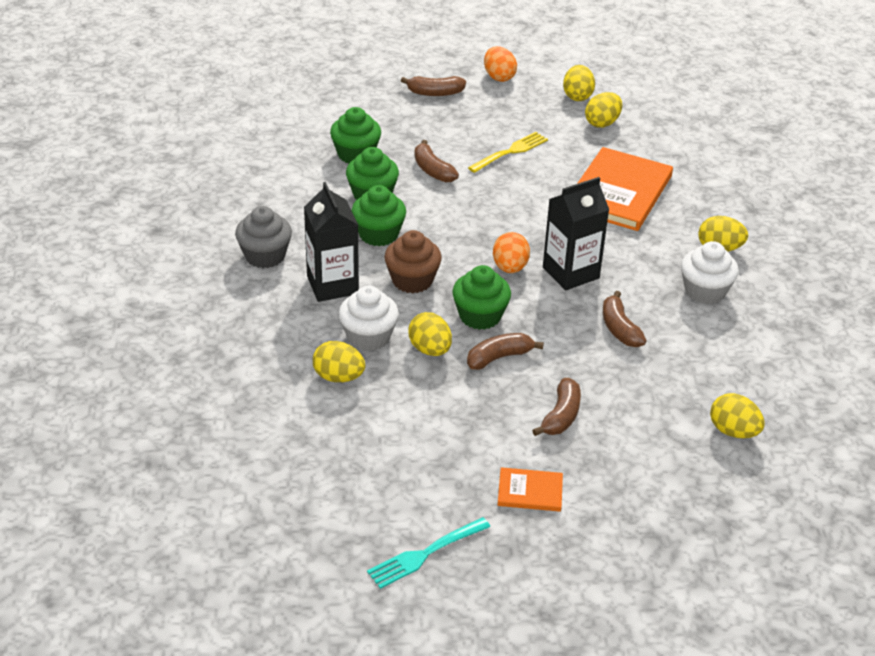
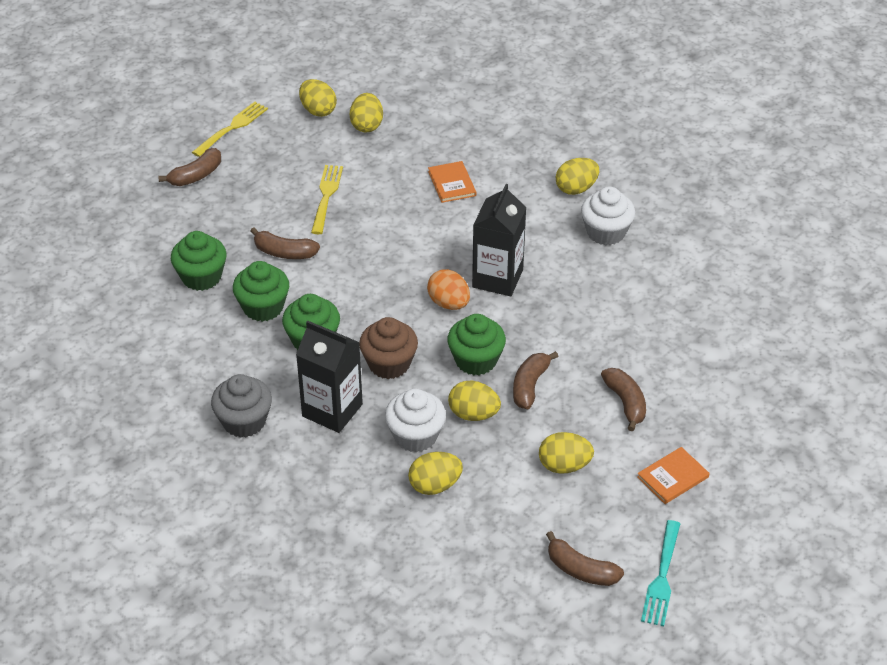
camera: 40 degrees left, 5 degrees up
orange egg [484,46,517,82] -> yellow fork [192,102,268,157]
orange book [577,147,673,231] -> orange book [428,161,476,203], size x0.47
brown banana [603,291,647,347] -> brown banana moved to [546,531,624,586]
yellow egg [710,393,764,438] -> yellow egg moved to [539,432,594,474]

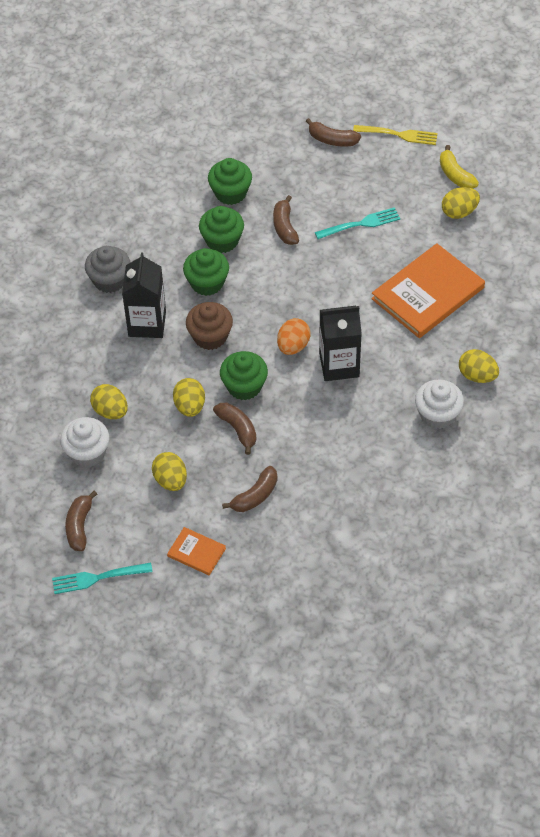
camera: 65 degrees right, 10 degrees up
yellow egg [299,79,337,117] -> yellow banana [440,145,479,189]
yellow fork [311,165,343,234] -> turquoise fork [315,207,400,239]
white cupcake [385,389,446,452] -> white cupcake moved to [60,417,110,467]
orange book [428,161,476,203] -> orange book [371,243,485,338], size x2.13
brown banana [513,351,559,409] -> brown banana turned 60 degrees clockwise [213,403,256,455]

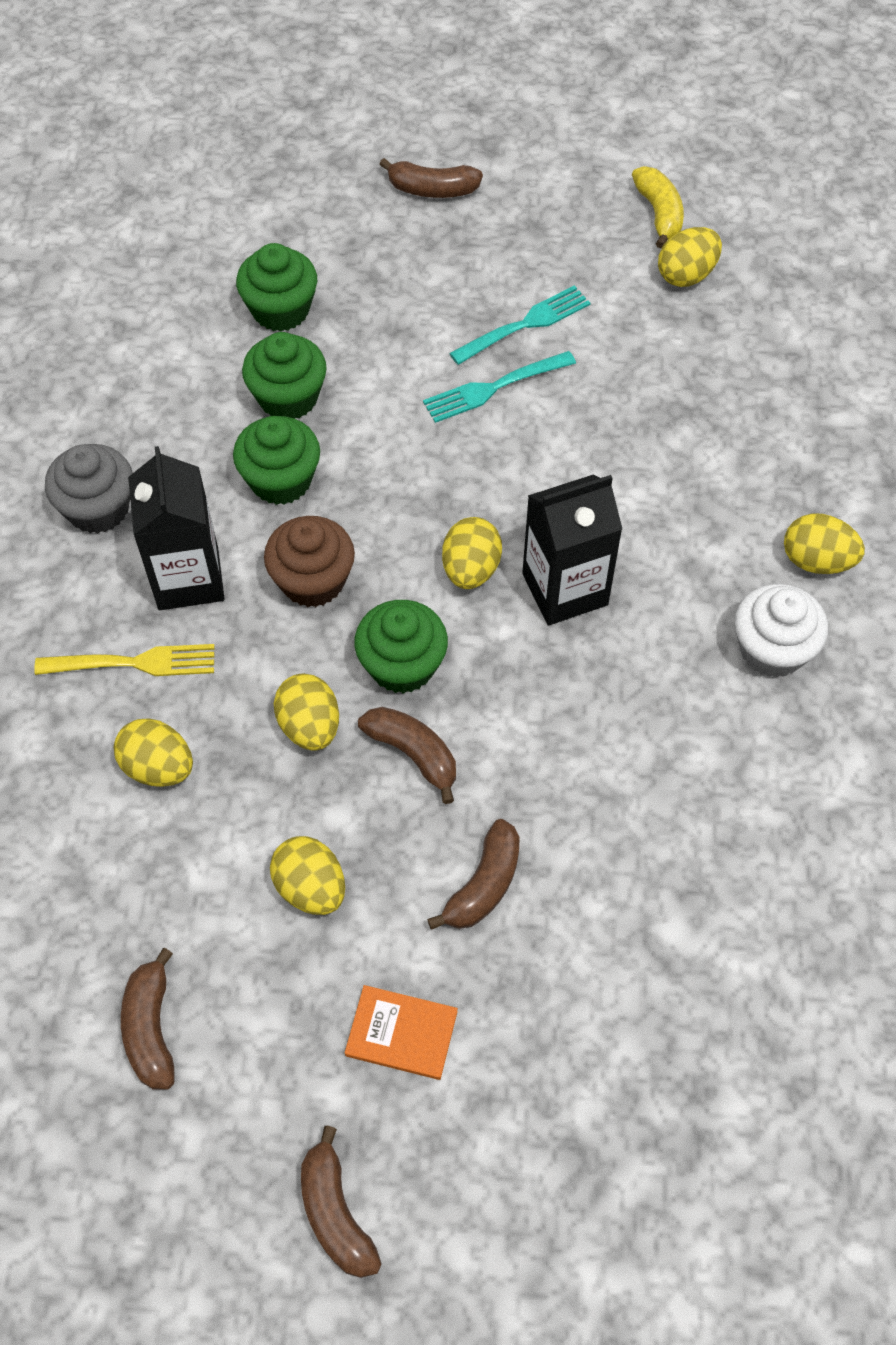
camera: 15 degrees left, 5 degrees up
turquoise fork [52,563,153,594] -> turquoise fork moved to [423,351,576,423]
white cupcake [60,417,110,467] -> none
brown banana [273,195,299,245] -> brown banana moved to [301,1126,382,1278]
orange egg [277,318,311,355] -> yellow egg [442,517,502,589]
yellow fork [353,125,438,145] -> yellow fork moved to [34,644,215,676]
orange book [371,243,485,338] -> none
yellow banana [440,145,479,189] -> yellow banana turned 150 degrees counterclockwise [632,166,684,249]

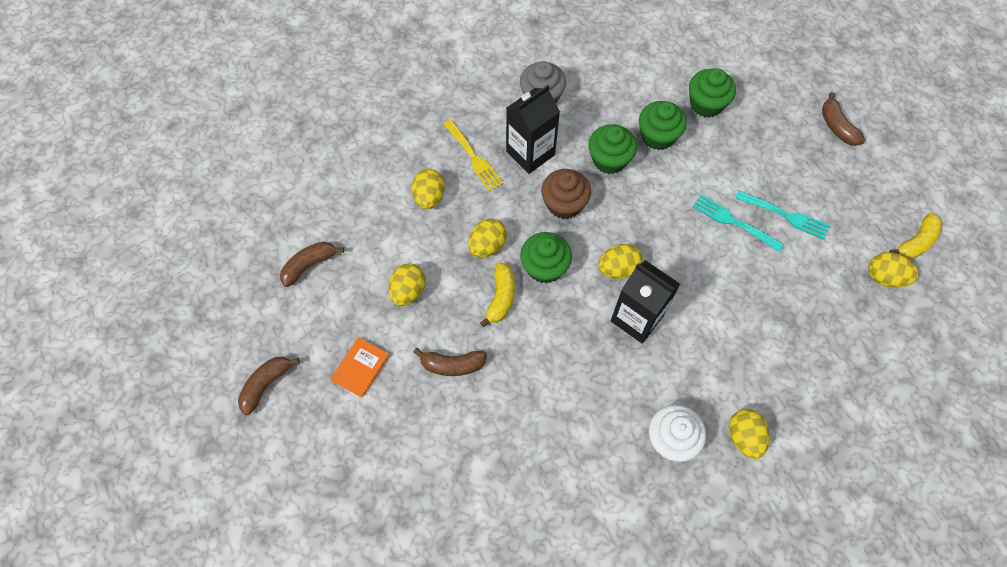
camera: 60 degrees right, 5 degrees up
orange book [345,985,458,1080] -> orange book turned 45 degrees clockwise [330,337,390,398]
brown banana [358,707,456,804] -> yellow banana [480,263,515,327]

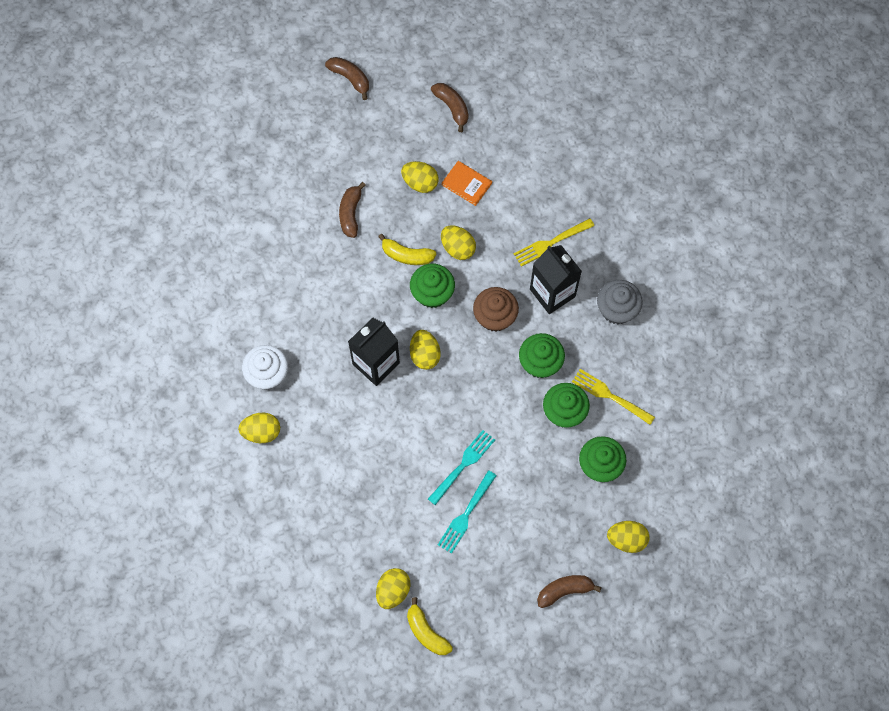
camera: 95 degrees right, 5 degrees up
orange book [330,337,390,398] -> orange book moved to [442,161,492,206]
yellow egg [412,169,445,209] -> yellow egg moved to [607,521,650,553]
none -> yellow fork [572,369,655,425]

